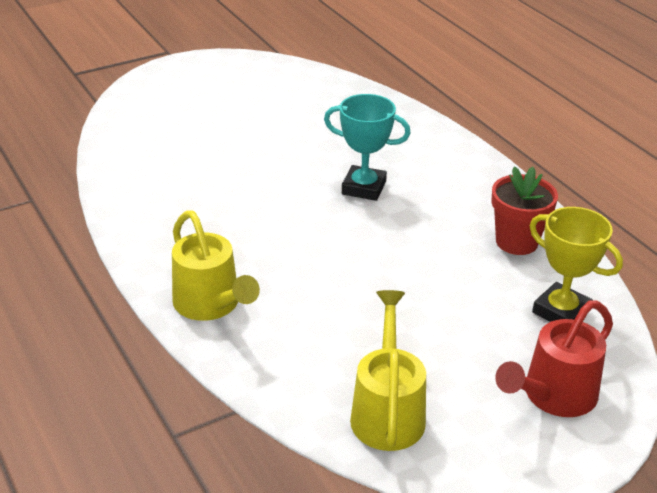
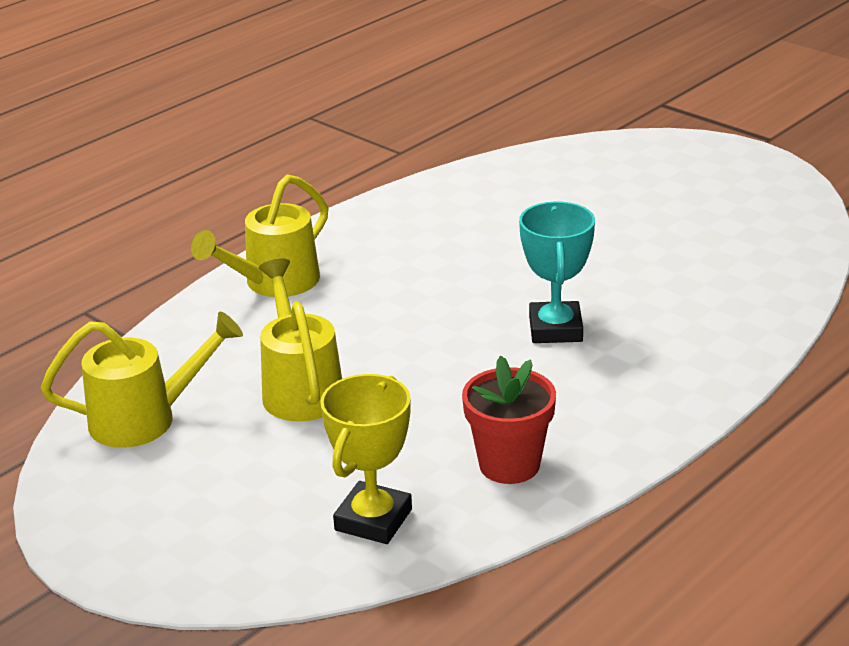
camera: 75 degrees right, 5 degrees down
red watering can [495,300,613,417] -> none
none -> yellow watering can [259,259,342,421]

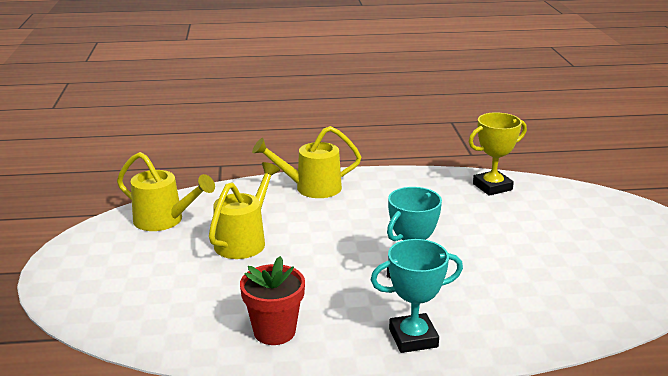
camera: 40 degrees right, 5 degrees down
yellow trophy [320,374,412,544] -> yellow trophy moved to [469,112,527,196]
none -> turquoise trophy [371,239,463,353]

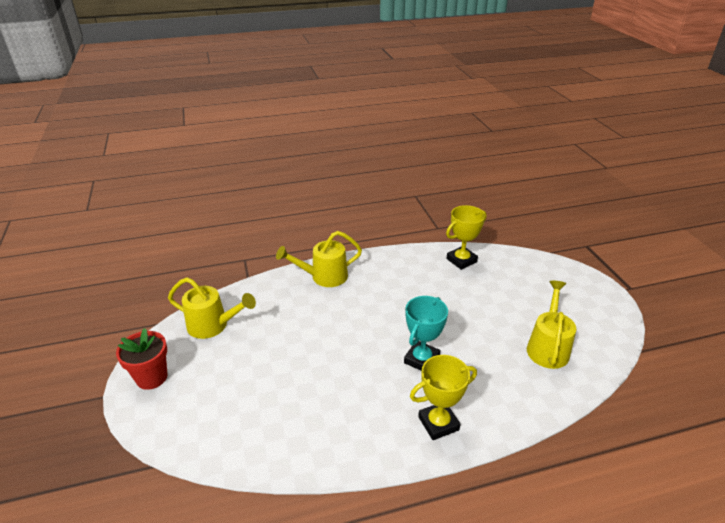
camera: 10 degrees left, 10 degrees up
yellow watering can [209,162,280,259] -> yellow watering can moved to [527,281,576,369]
red flower pot [240,256,305,345] -> red flower pot moved to [116,328,167,390]
turquoise trophy [371,239,463,353] -> yellow trophy [410,355,477,440]

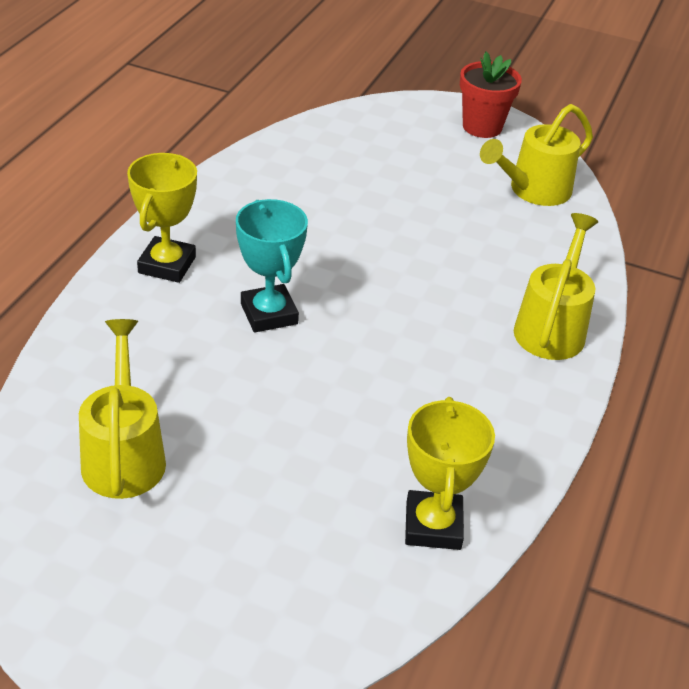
camera: 125 degrees right, 5 degrees up
yellow watering can [527,281,576,369] -> yellow watering can turned 150 degrees counterclockwise [79,319,166,499]

